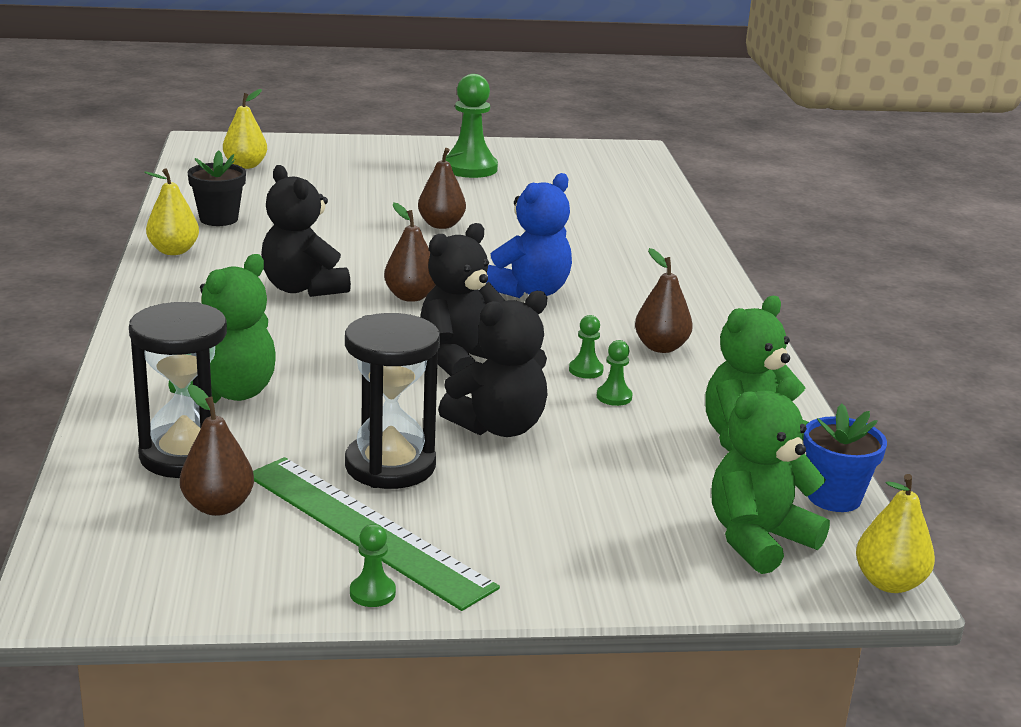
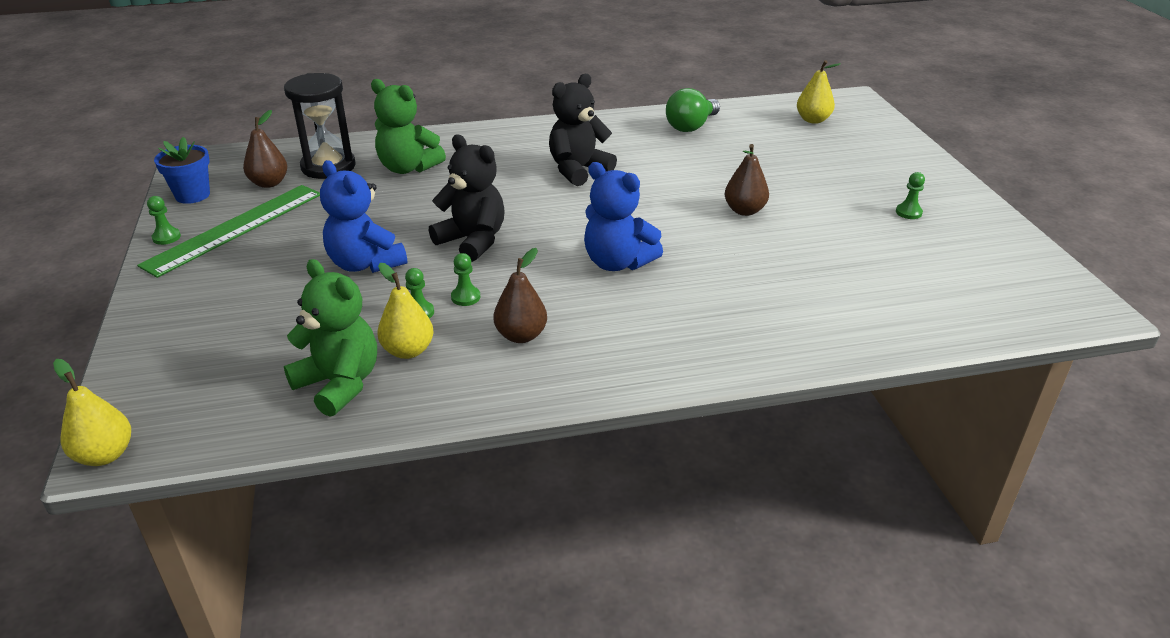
camera: 85 degrees right, 10 degrees up
yellow pear [144,168,199,255] -> yellow pear moved to [378,263,434,359]
black flower pot [188,151,246,226] -> green light bulb [666,88,720,132]
black hourglass [345,313,440,489] -> none
brown pear [384,203,436,302] -> none
black teddy bear [438,291,548,437] -> blue teddy bear [320,160,407,273]
green pawn [446,74,498,178] -> green pawn [896,172,925,219], size x0.46
green teddy bear [712,377,830,574] -> none
blue flower pot [803,403,887,512] -> blue flower pot moved to [154,137,210,204]

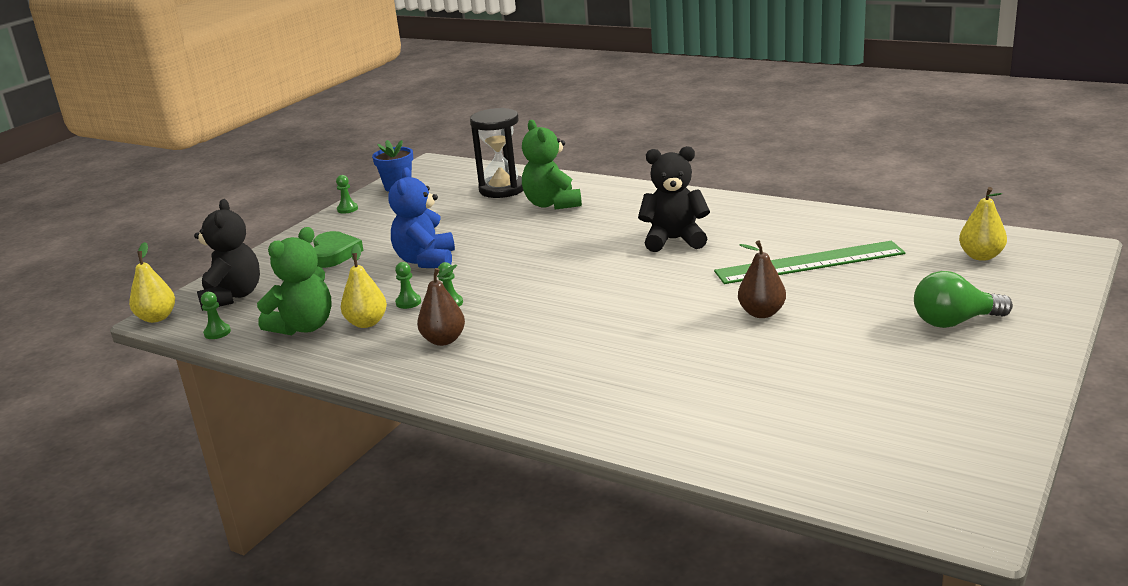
camera: 45 degrees right, 10 degrees down
green ruler [137,185,320,278] -> green ruler moved to [714,241,905,284]
brown pear [243,110,287,188] -> none
green teddy bear [284,259,377,417] -> green teddy bear turned 45 degrees clockwise [257,227,332,335]
black teddy bear [429,135,505,262] -> black teddy bear moved to [194,199,260,311]
blue teddy bear [584,162,663,271] -> none
green light bulb [666,88,720,132] -> green light bulb moved to [914,271,1013,328]
green pawn [896,172,925,219] -> green pawn moved to [201,292,231,339]
none -> green heart [313,231,364,268]

